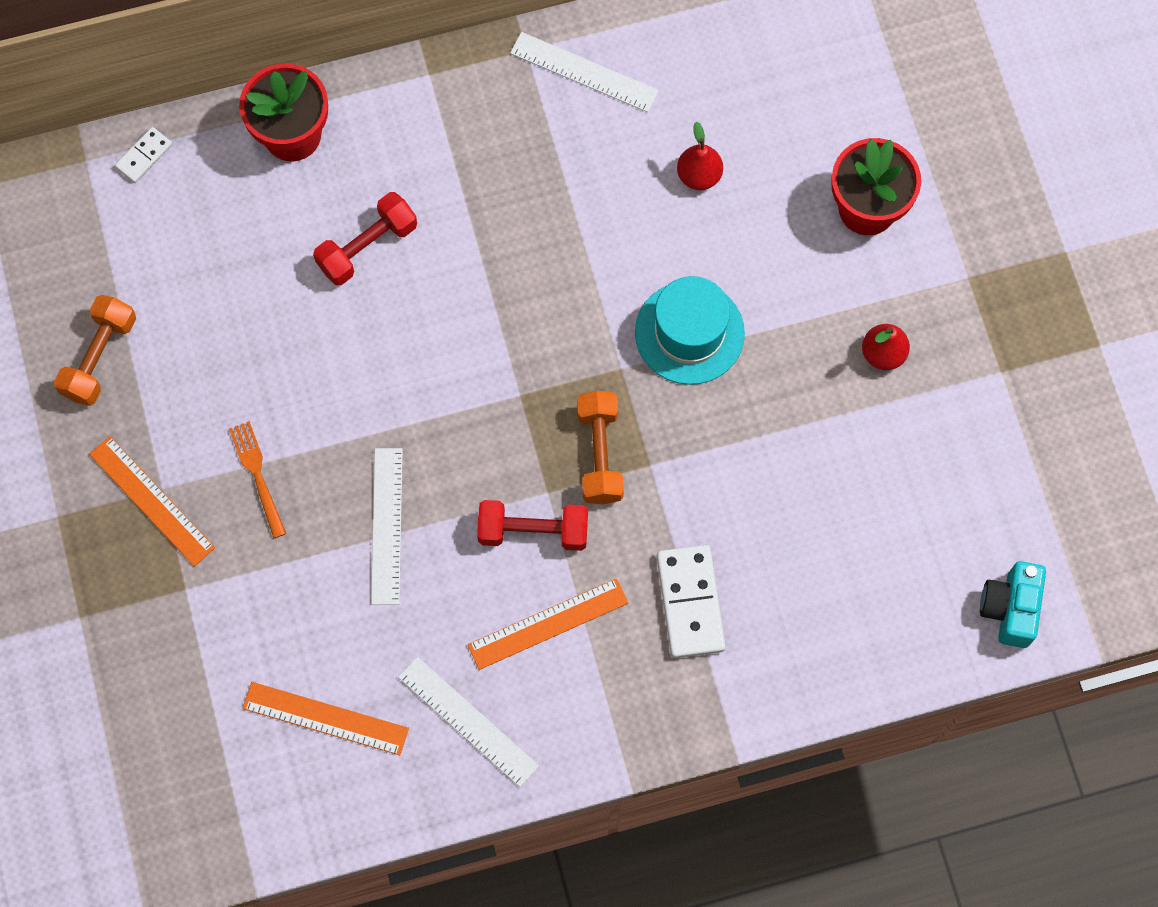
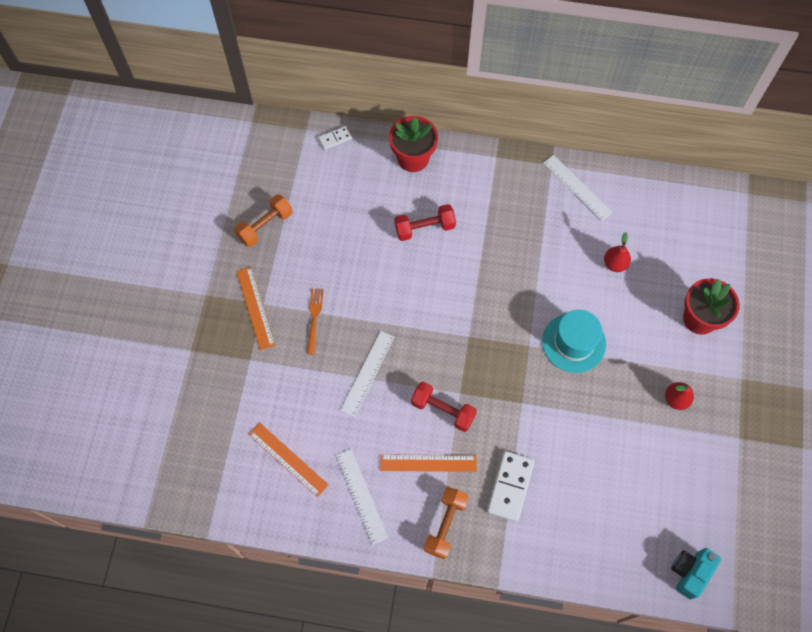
camera: 25 degrees right, 5 degrees down
orange dumbbell [577,391,624,504] -> orange dumbbell moved to [424,487,469,559]

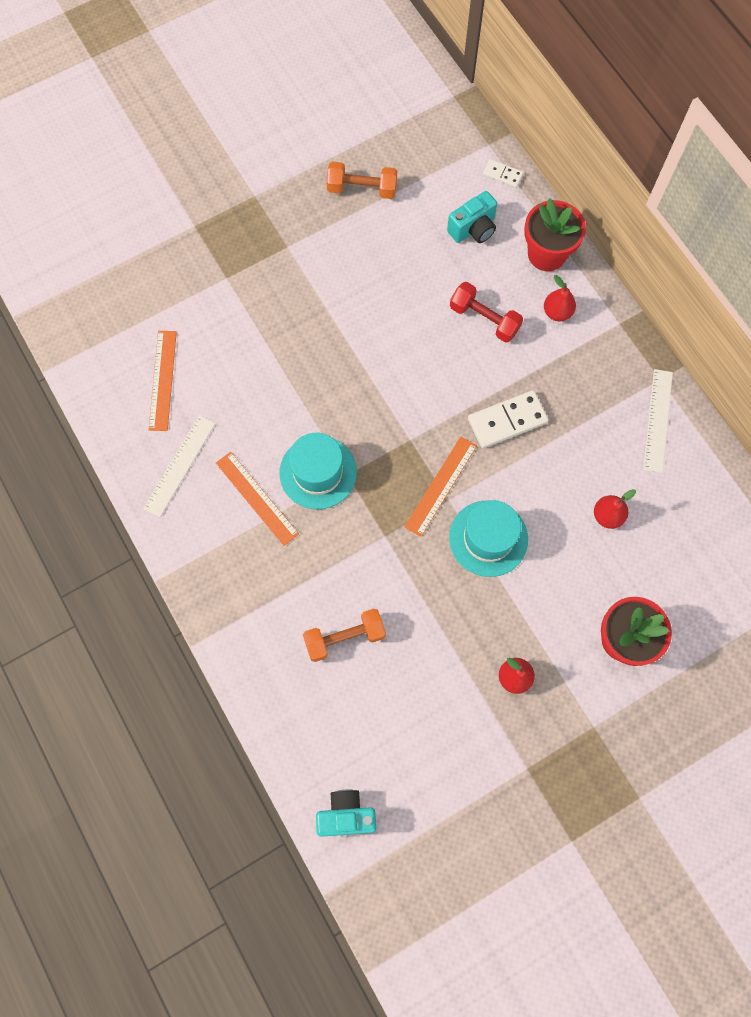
camera: 50 degrees right, 5 degrees up
orange ruler [236,267,275,350] -> orange ruler moved to [405,437,477,537]
orange fork [307,288,324,354] -> none
white ruler [340,331,395,417] -> none
red dumbbell [411,382,477,432] -> turquoise hat [279,433,357,509]
orange dumbbell [424,487,469,559] -> orange dumbbell moved to [303,609,386,662]
white domino [487,451,535,522] -> white domino moved to [468,390,549,448]
none -> turquoise camera [447,191,497,243]
none -> red pear [544,275,576,321]

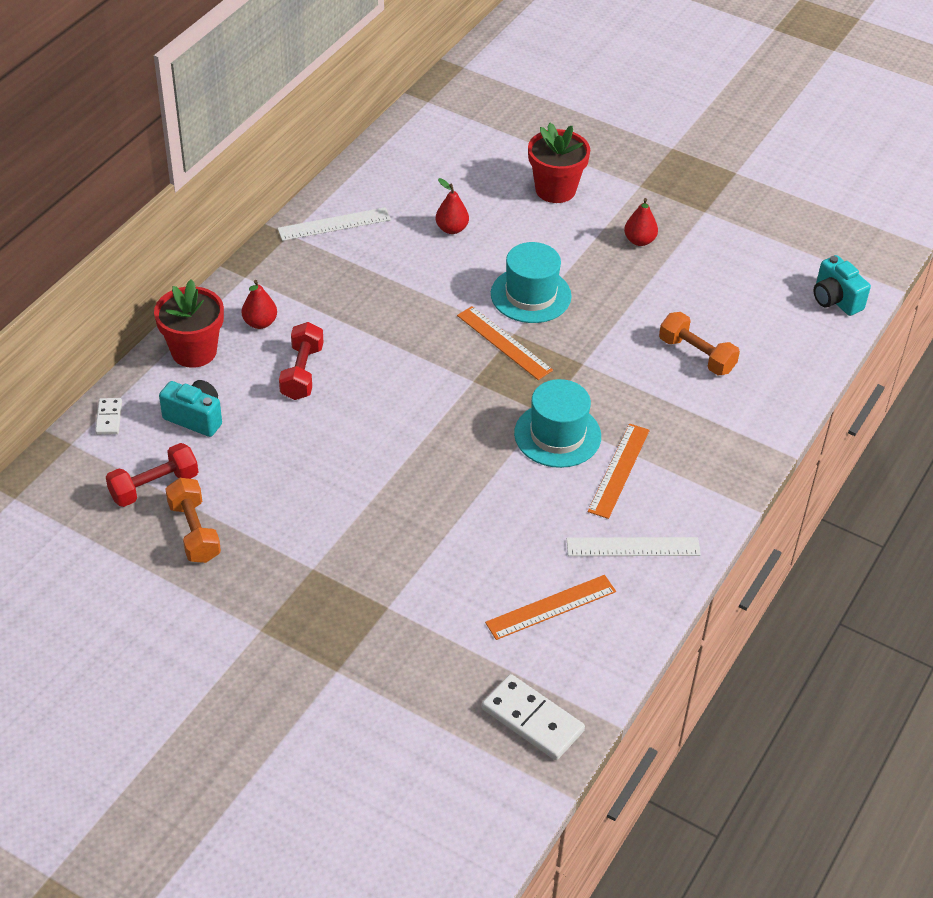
camera: 120 degrees left, 25 degrees down
orange ruler [405,437,477,537] -> orange ruler turned 45 degrees clockwise [457,306,553,380]
white domino [468,390,549,448] -> white domino moved to [482,674,585,760]
none -> red dumbbell [106,443,198,507]

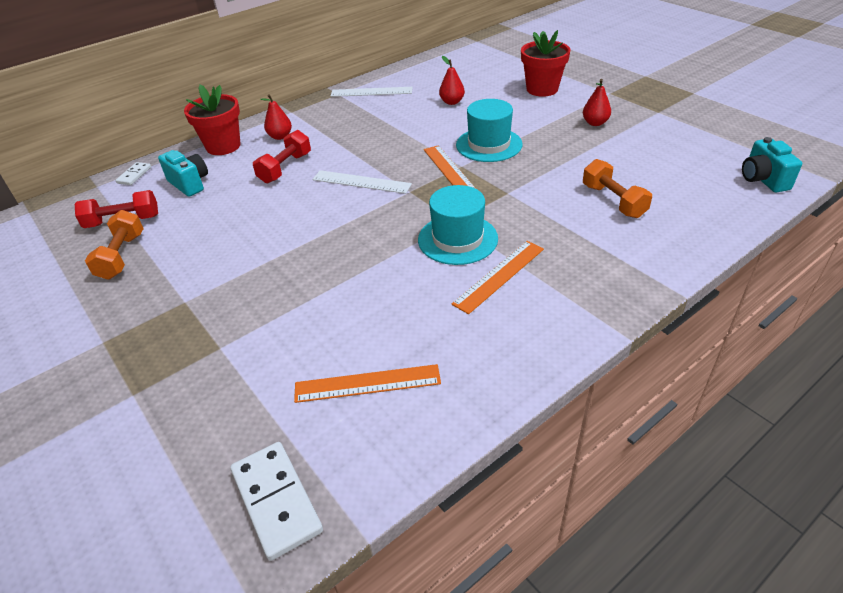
camera: 25 degrees right, 5 degrees down
white ruler [567,537,701,556] -> white ruler moved to [312,170,412,194]

